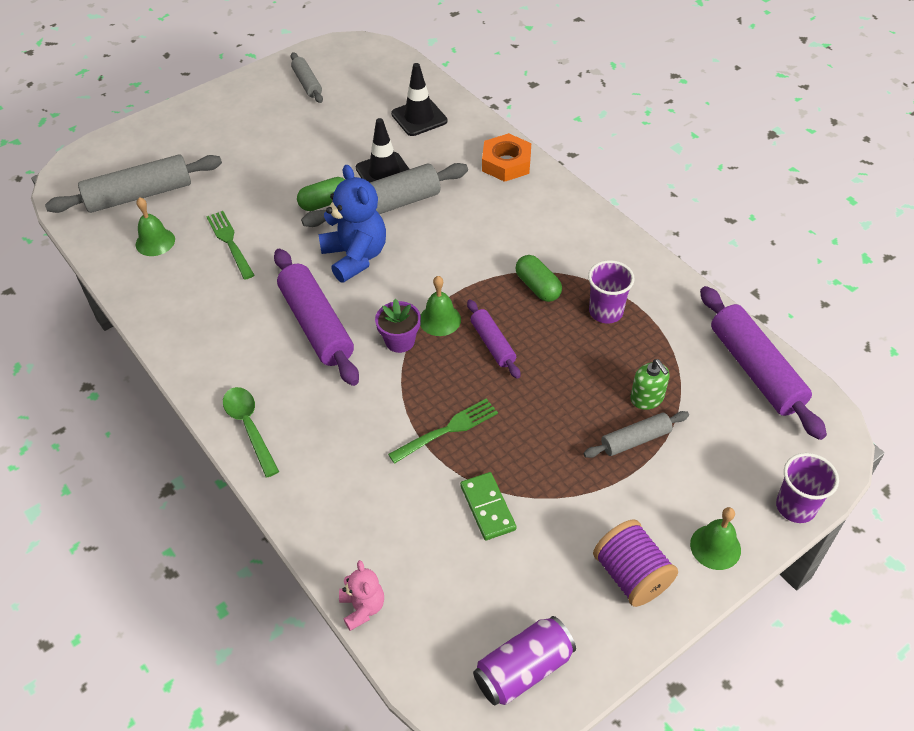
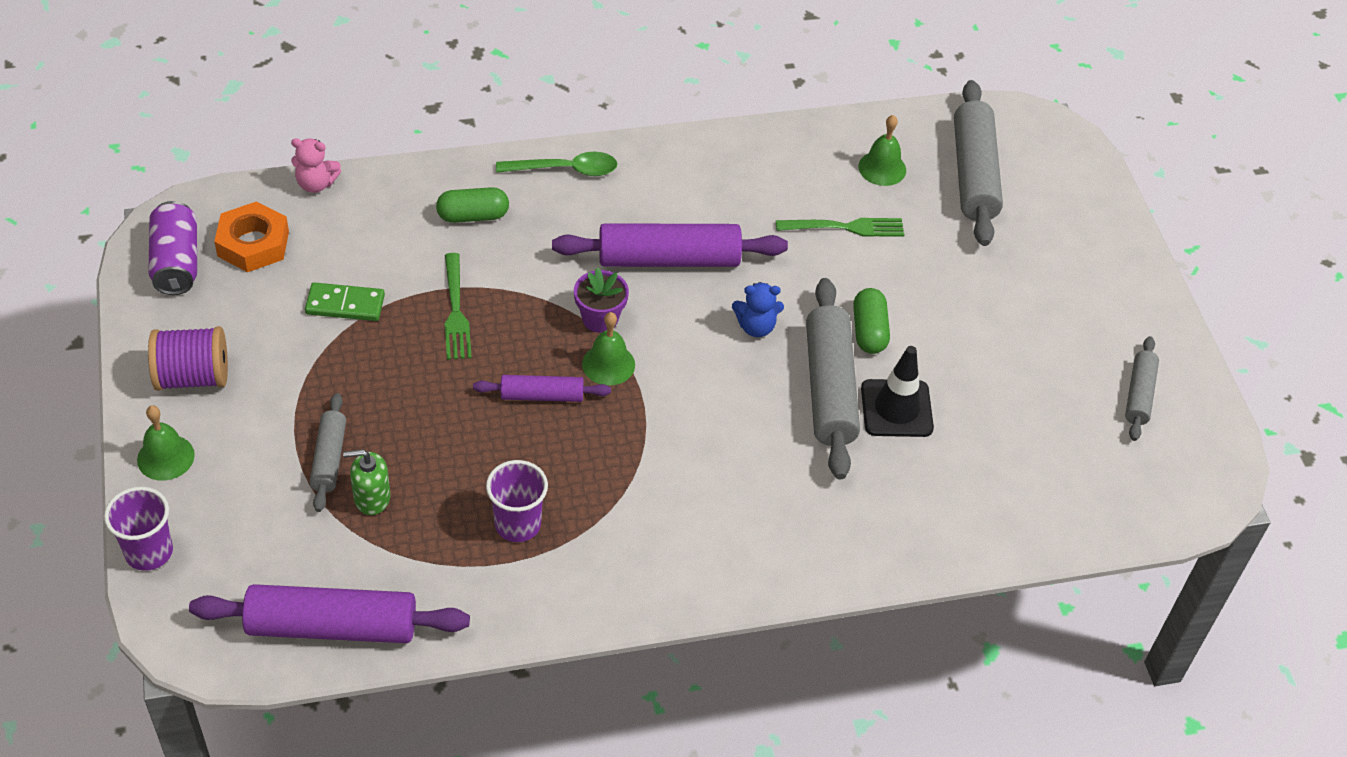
camera: 110 degrees right, 0 degrees up
grey rolling pin [291,52,323,103] -> grey rolling pin turned 75 degrees counterclockwise [1125,336,1159,441]
blue teddy bear [319,165,386,283] -> blue teddy bear [732,282,784,337], size x0.54
black traffic cone [391,63,447,136] -> none
orange nut [482,133,531,182] -> orange nut moved to [214,201,289,272]
green capsule [515,255,562,302] -> green capsule moved to [436,187,509,223]

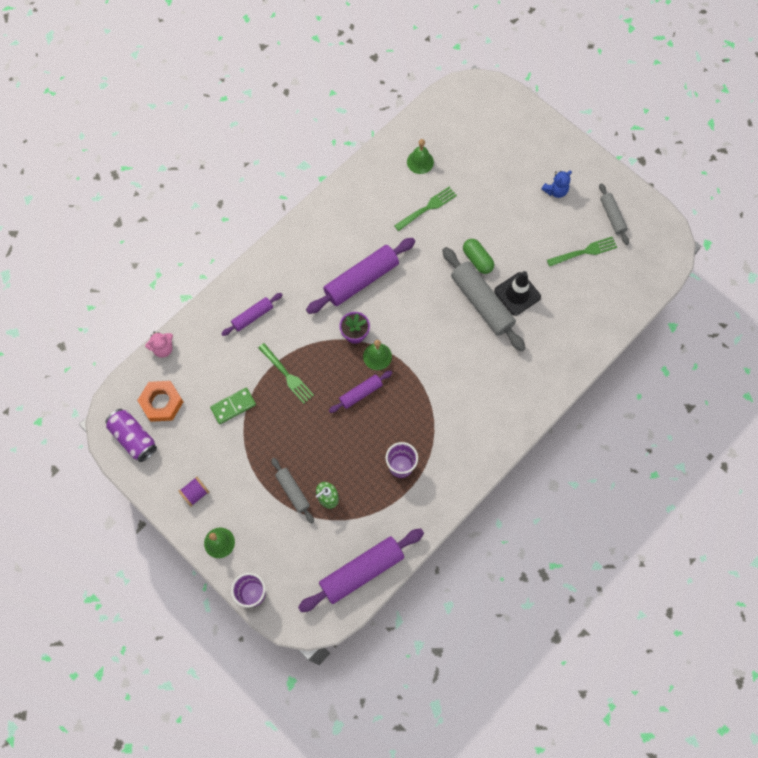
camera: 30 degrees left, 20 degrees up
purple spool [148,326,228,391] -> purple spool [178,477,209,507], size x0.61
green capsule [436,187,509,223] -> purple rolling pin [221,293,282,336]
green spoon [496,152,617,176] -> none
blue teddy bear [732,282,784,337] -> blue teddy bear moved to [541,171,572,198]
grey rolling pin [954,80,1003,246] -> none
none -> green fork [547,237,617,267]

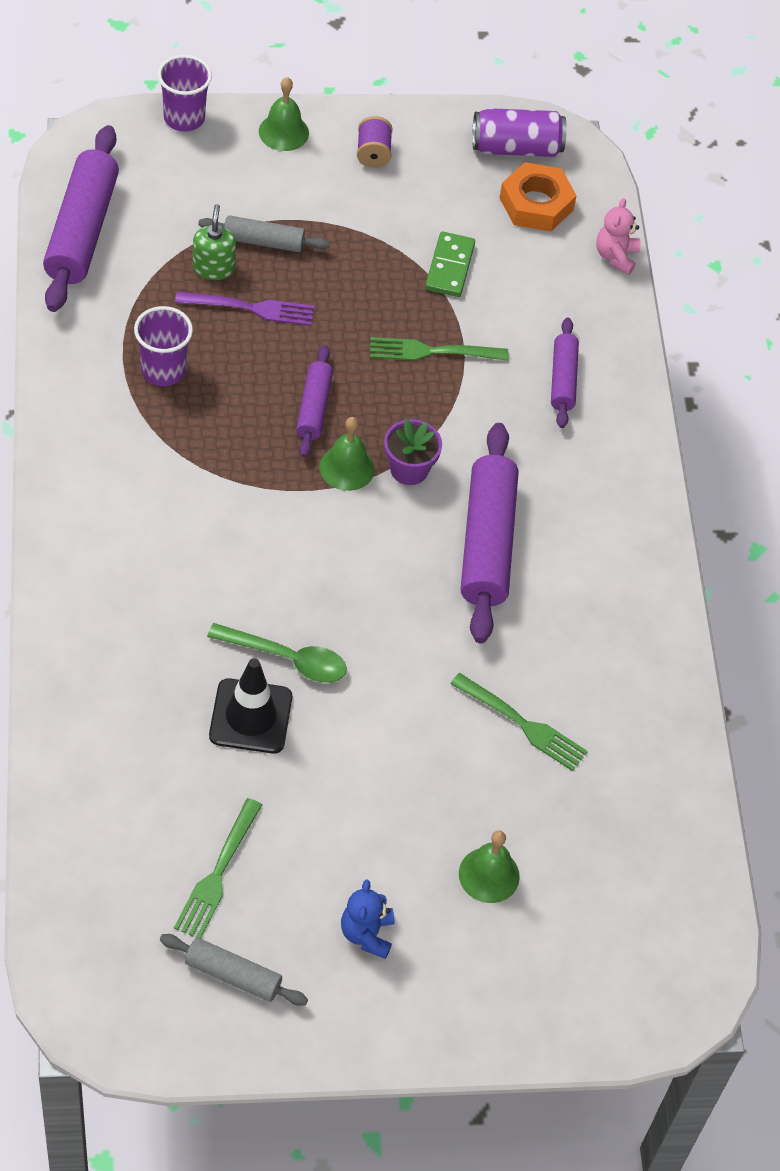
camera: 125 degrees right, 15 degrees down
green fork [394,187,457,231] -> green fork turned 60 degrees counterclockwise [451,673,588,771]
green bell [407,139,434,174] -> green bell moved to [459,830,520,903]
grey rolling pin [442,247,525,352] -> green spoon [207,623,347,683]
green capsule [463,239,494,274] -> none
none -> purple fork [175,292,314,326]

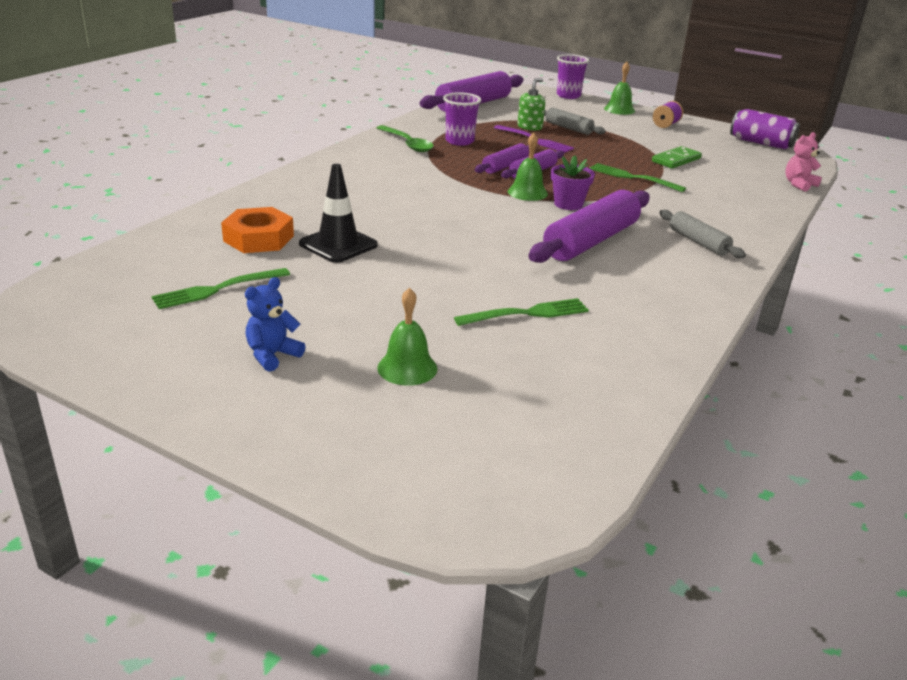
camera: 40 degrees right, 25 degrees down
grey rolling pin [160,934,308,1006] -> grey rolling pin moved to [659,210,746,258]
green spoon [207,623,347,683] -> green spoon moved to [377,125,434,152]
green fork [451,673,588,771] -> green fork turned 90 degrees counterclockwise [454,298,589,326]
orange nut [499,162,577,231] -> orange nut moved to [221,207,294,253]
purple rolling pin [551,318,579,428] -> purple rolling pin moved to [475,143,529,174]

